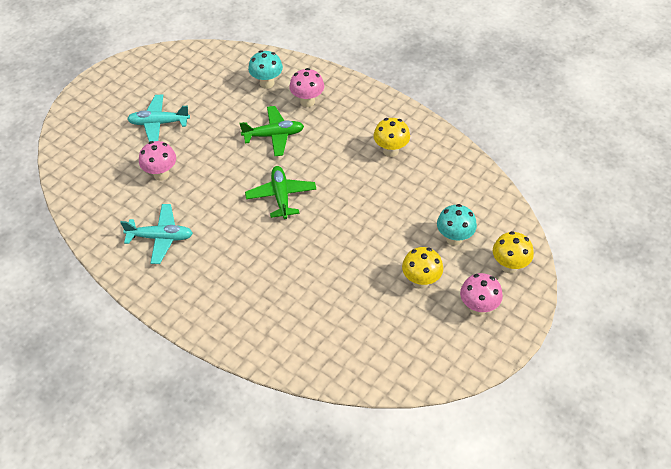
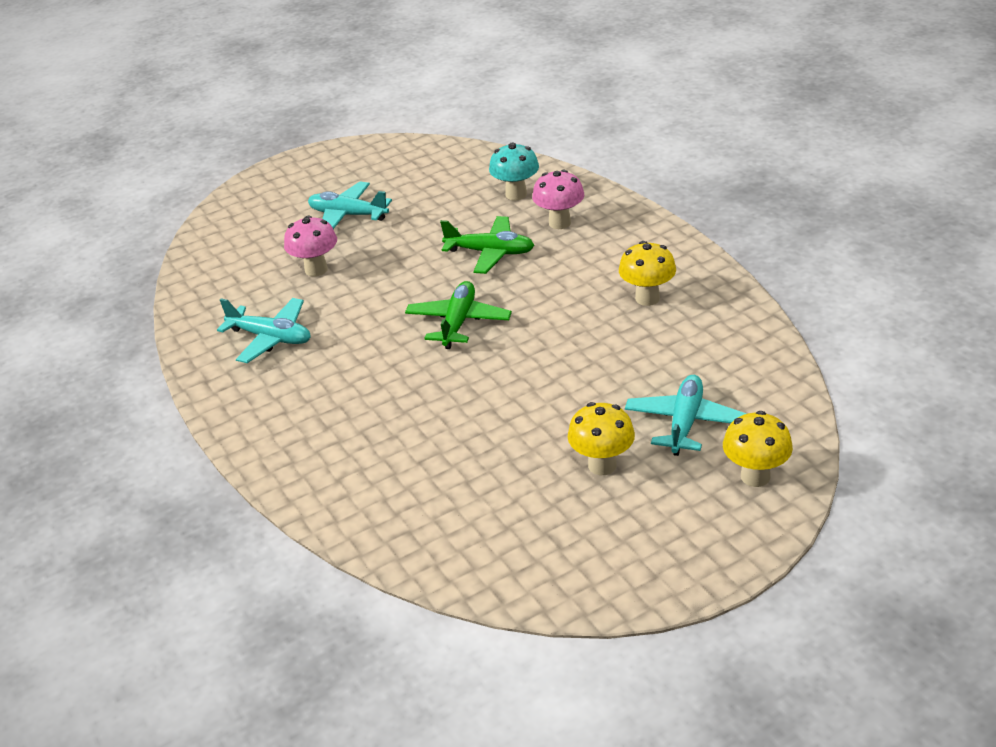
camera: 25 degrees right, 15 degrees down
turquoise mushroom [437,204,477,246] -> turquoise plane [625,375,746,456]
pink mushroom [460,273,503,315] -> none

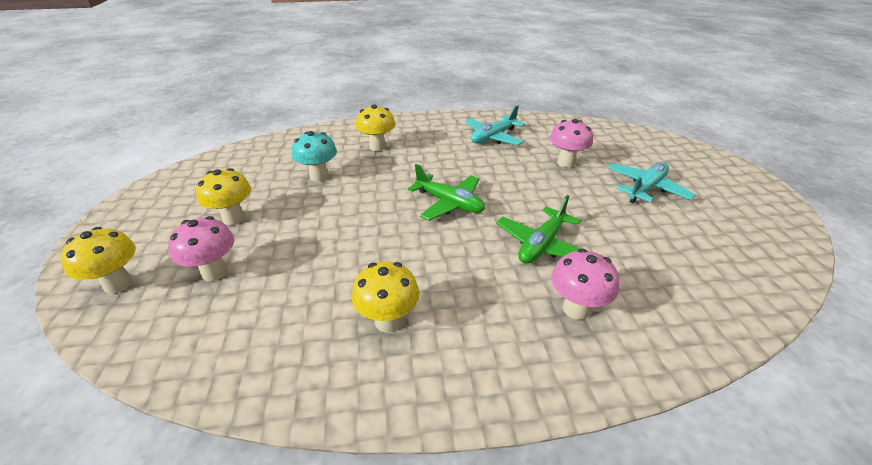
camera: 110 degrees right, 0 degrees up
turquoise mushroom [489,143,539,201] -> turquoise mushroom moved to [292,131,337,182]
turquoise plane [625,375,746,456] -> pink mushroom [168,216,234,281]
none -> yellow mushroom [356,104,396,151]

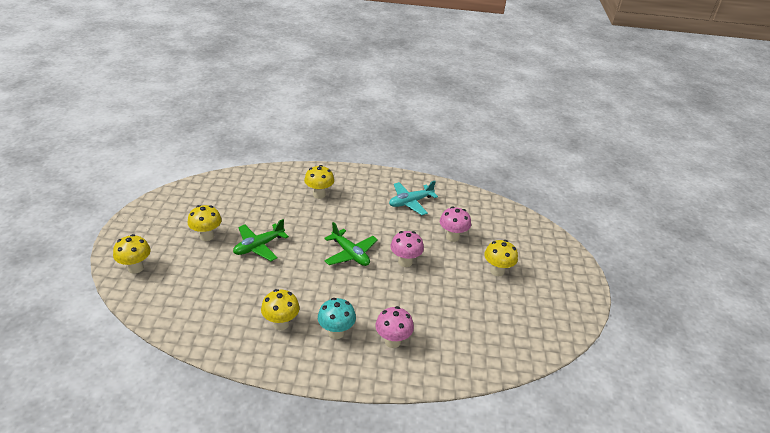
camera: 10 degrees right, 0 degrees up
pink mushroom [168,216,234,281] -> pink mushroom moved to [390,231,424,267]
turquoise mushroom [292,131,337,182] -> turquoise mushroom moved to [318,298,356,339]
green plane [496,195,581,264] -> green plane moved to [233,219,289,261]
turquoise plane [608,162,696,203] -> yellow mushroom [484,240,518,276]

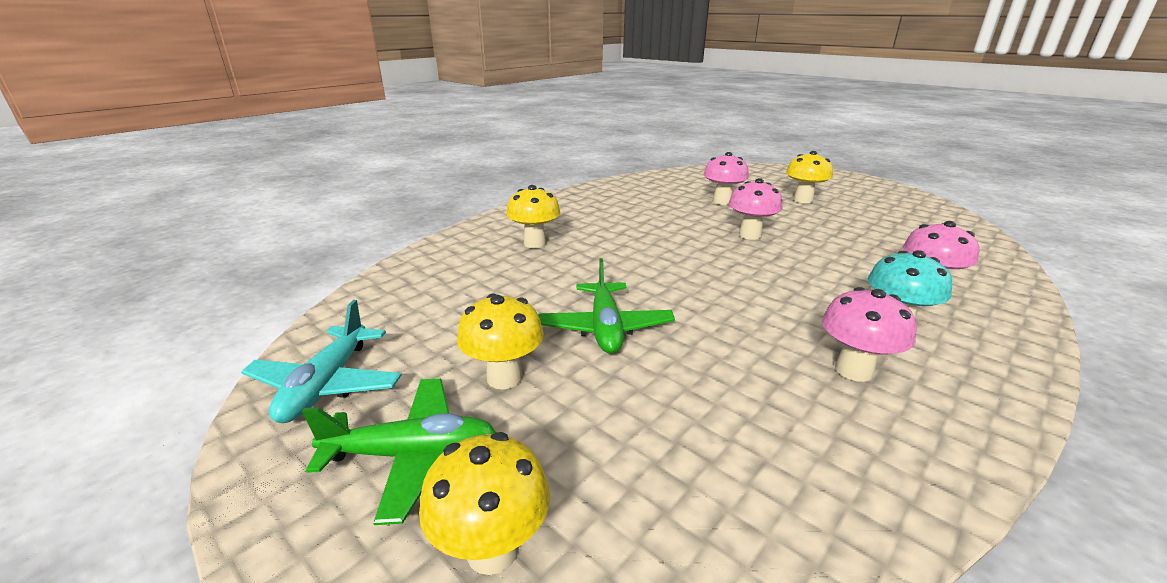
camera: 50 degrees left, 10 degrees down
yellow mushroom [261,289,300,330] -> pink mushroom [822,287,917,382]
green plane [324,222,378,266] -> green plane moved to [302,379,496,525]
turquoise plane [389,181,438,215] -> turquoise plane moved to [241,300,402,423]

